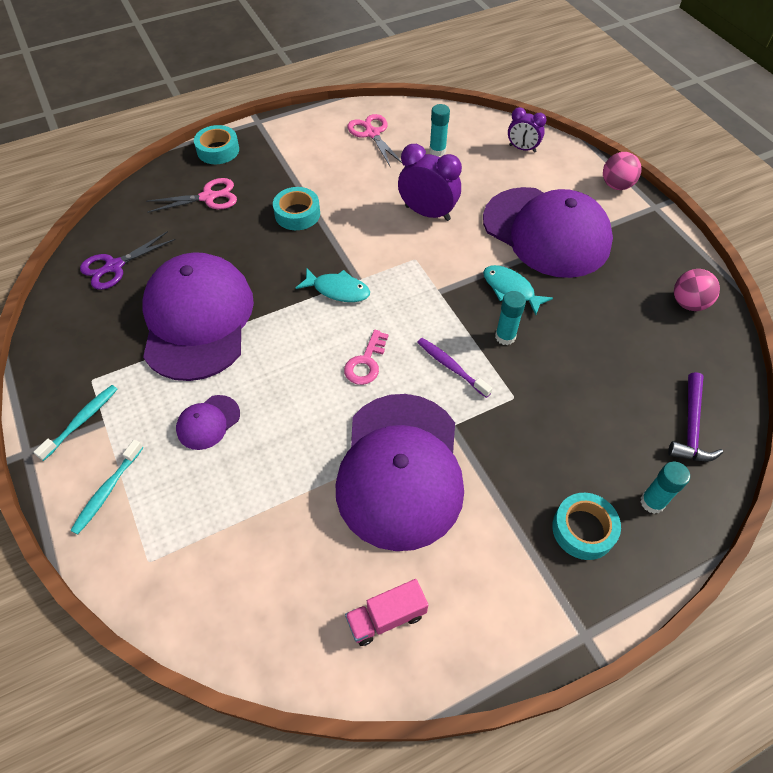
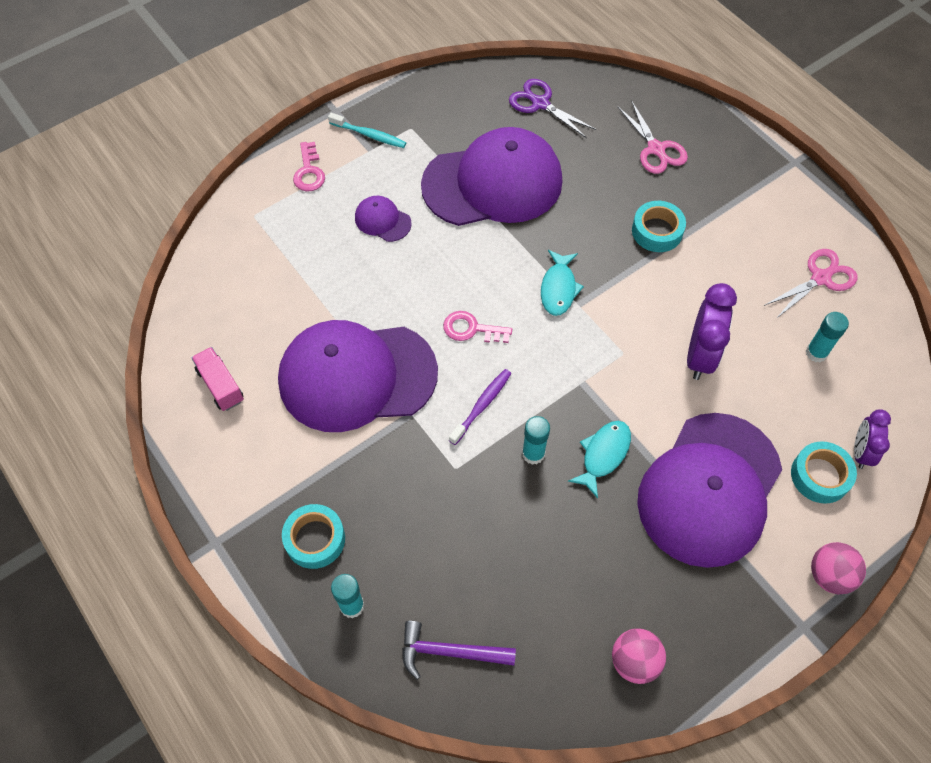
camera: 80 degrees right, 5 degrees up
turquoise toothbrush [70,440,143,534] -> pink key [293,142,325,191]
turquoise tape [194,125,239,164] -> turquoise tape moved to [791,441,857,504]

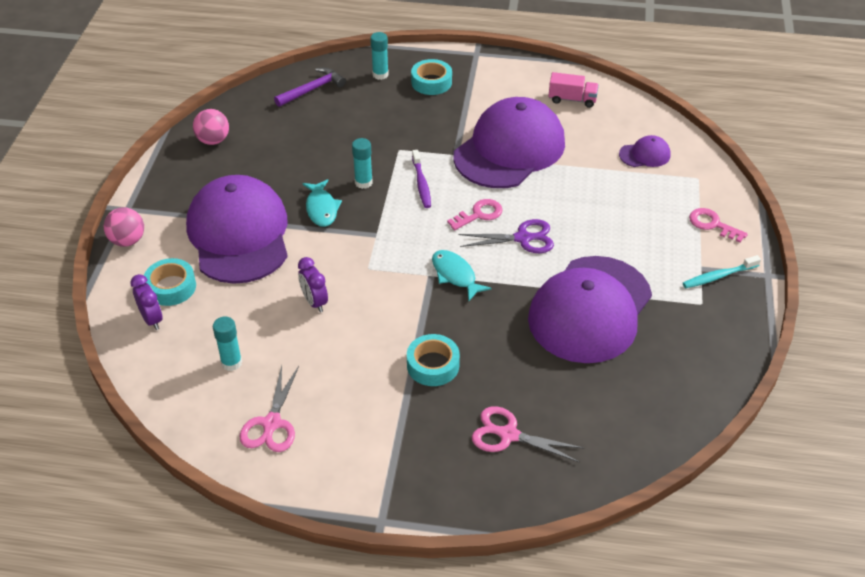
camera: 135 degrees right, 15 degrees down
purple cap [355,196,412,242] -> purple cap moved to [619,135,671,167]
purple scissors [509,79,596,138] -> purple scissors moved to [459,219,554,253]
purple clock [687,283,737,380] -> purple clock [298,257,328,312], size x0.62

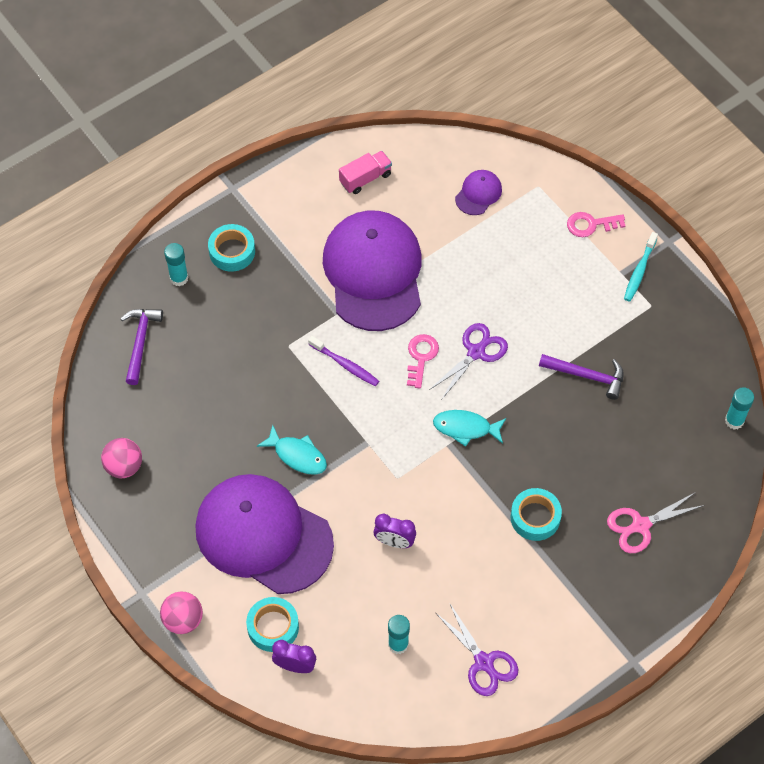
camera: 45 degrees left, 15 degrees up
pink scissors [239,365,299,452] -> purple scissors [436,604,518,696]
turquoise glue stick [352,138,373,189] -> turquoise glue stick moved to [725,388,754,430]
purple cap [528,256,652,363] -> purple hammer [539,354,624,400]

